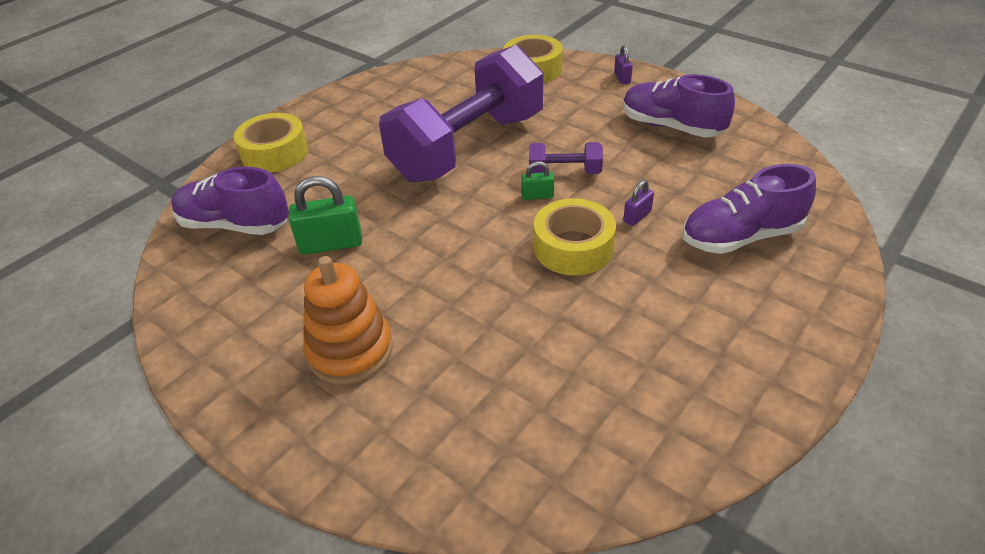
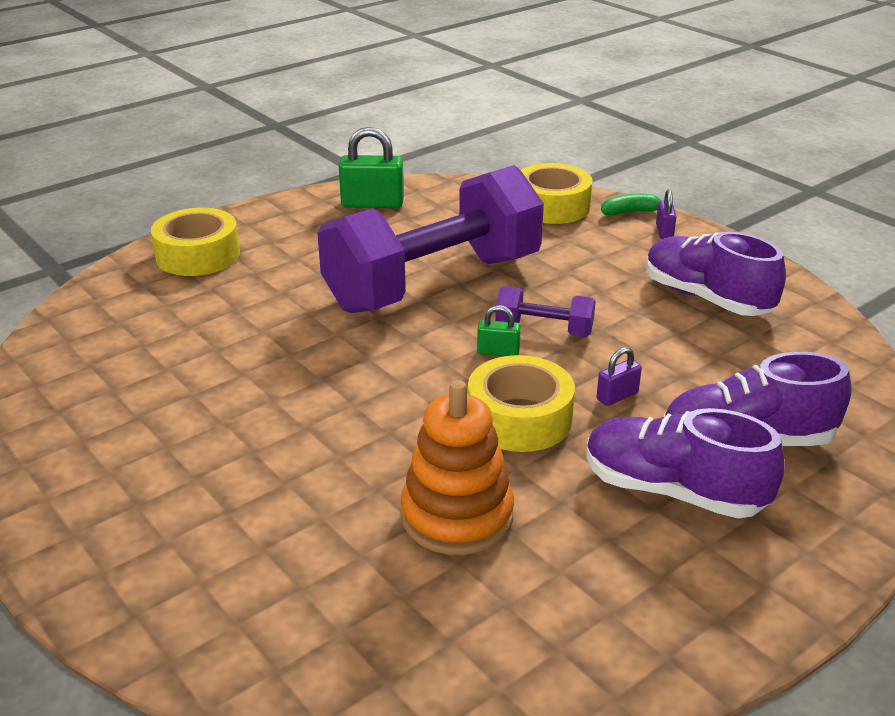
camera: 10 degrees right, 10 degrees down
purple shoe [171,167,289,235] -> purple shoe moved to [586,408,785,519]
green padlock [289,176,362,255] -> green padlock moved to [339,127,404,208]
orange stacking toy [303,256,393,384] -> orange stacking toy moved to [401,380,514,555]
none -> green banana [601,193,661,216]

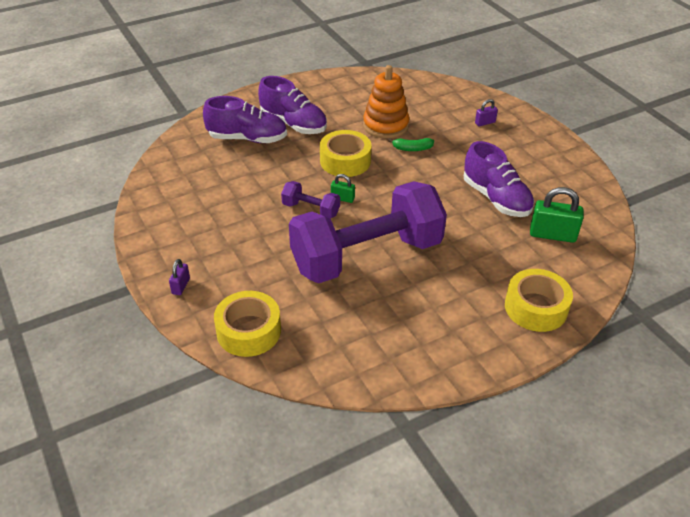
camera: 170 degrees left, 10 degrees up
green padlock [339,127,404,208] -> green padlock moved to [530,187,584,243]
purple padlock [597,347,642,406] -> purple padlock moved to [475,99,498,126]
green banana [601,193,661,216] -> green banana moved to [388,138,434,151]
purple shoe [647,231,786,316] -> purple shoe moved to [464,141,535,217]

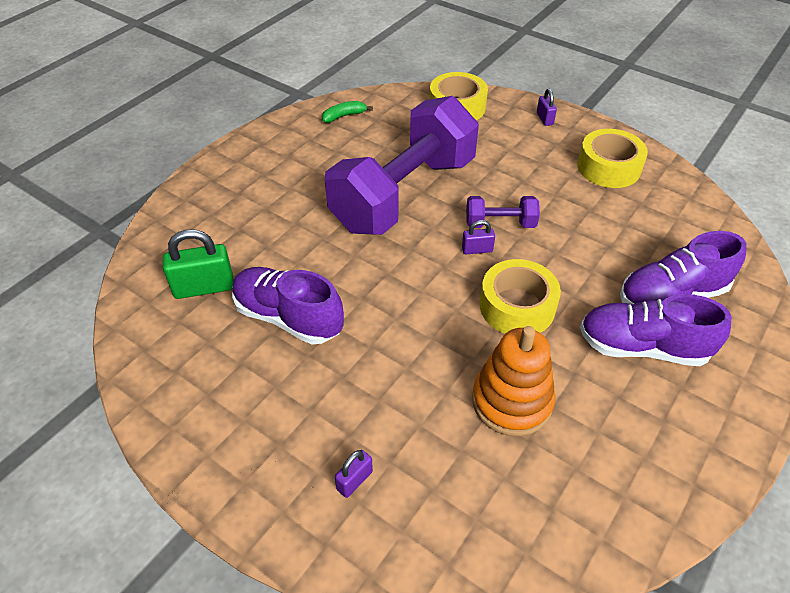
camera: 155 degrees right, 5 degrees up
green padlock [331,174,355,203] -> purple padlock [462,220,495,254]
green banana [388,138,434,151] -> green banana moved to [322,101,373,123]
yellow tape [505,269,573,332] -> yellow tape moved to [577,129,648,188]

